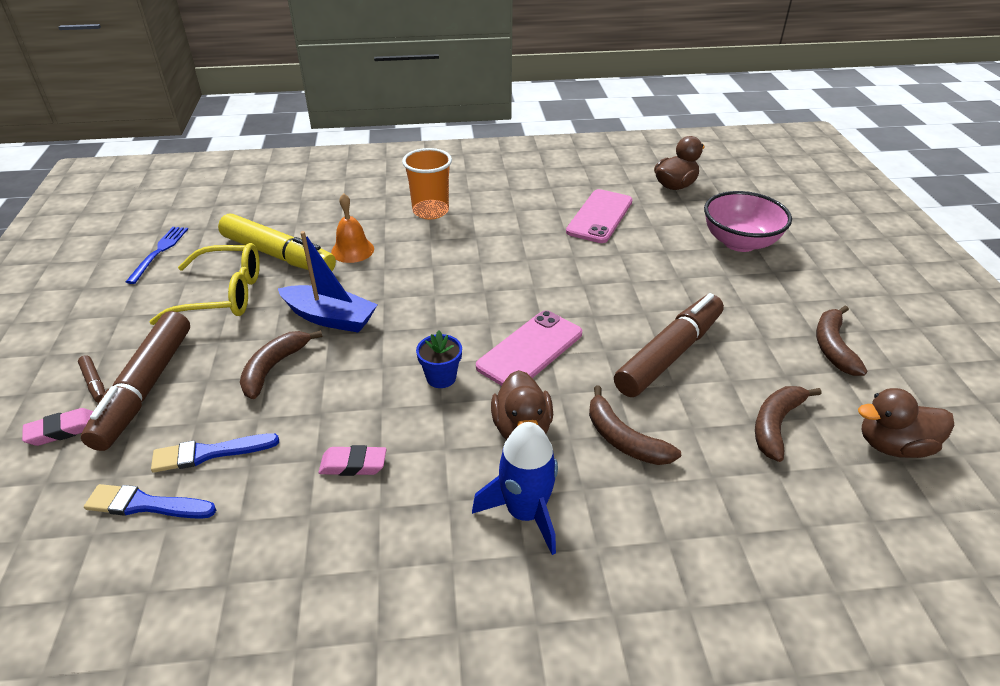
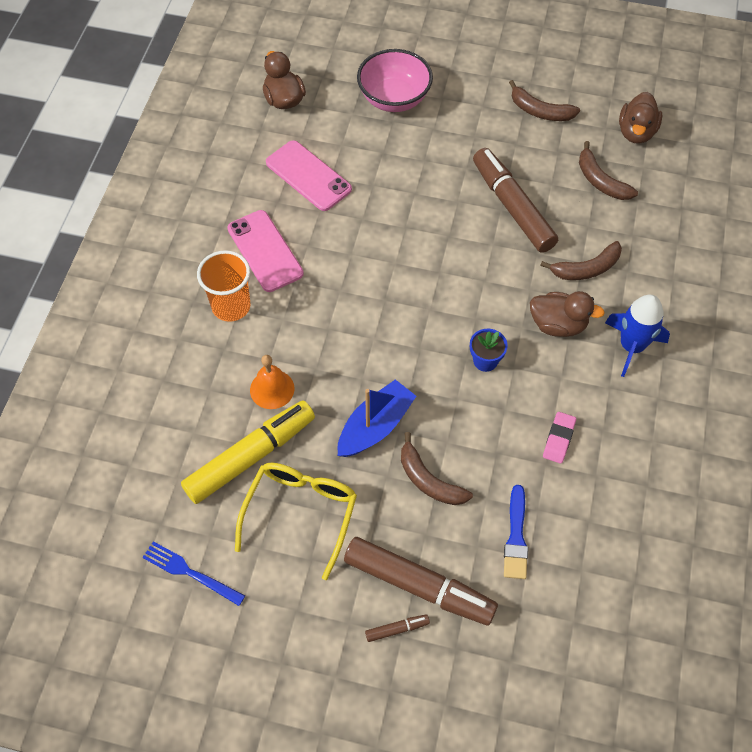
camera: 70 degrees left, 20 degrees up
pink eraser [22,408,93,446] -> none
blue brush [84,484,216,519] -> none
pink phone [476,310,582,386] -> pink phone moved to [227,210,304,292]

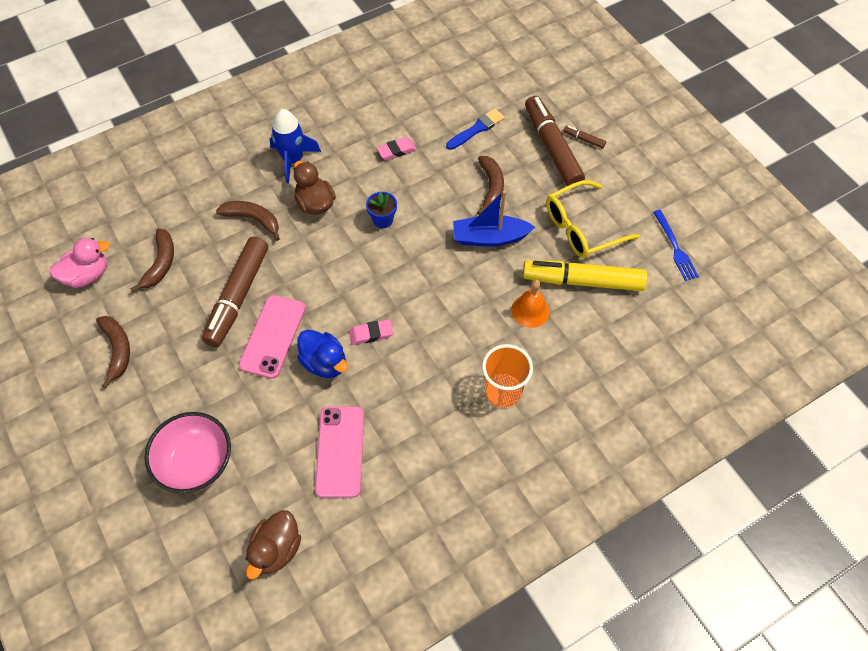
camera: 135 degrees left, 0 degrees up
pink phone [227,210,304,292] -> pink phone moved to [239,295,305,379]
brown duck [619,92,663,144] -> pink duck [49,238,110,288]
none -> blue duck [297,329,348,378]
none -> pink eraser [349,319,393,345]

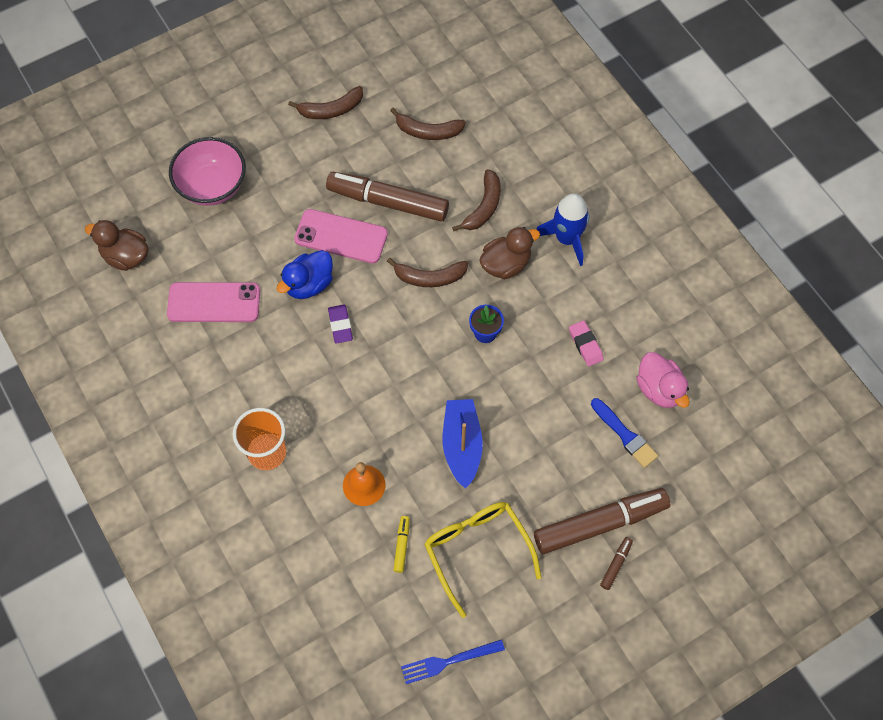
camera: 90 degrees right, 5 degrees up
pink duck [49,238,110,288] -> pink duck moved to [636,352,690,408]
pink eraser [349,319,393,345] -> purple eraser [328,304,353,343]
brown banana [477,156,504,215] -> brown banana moved to [387,258,468,287]
yellow marker [523,260,647,291] -> yellow marker [393,516,409,573], size x0.40

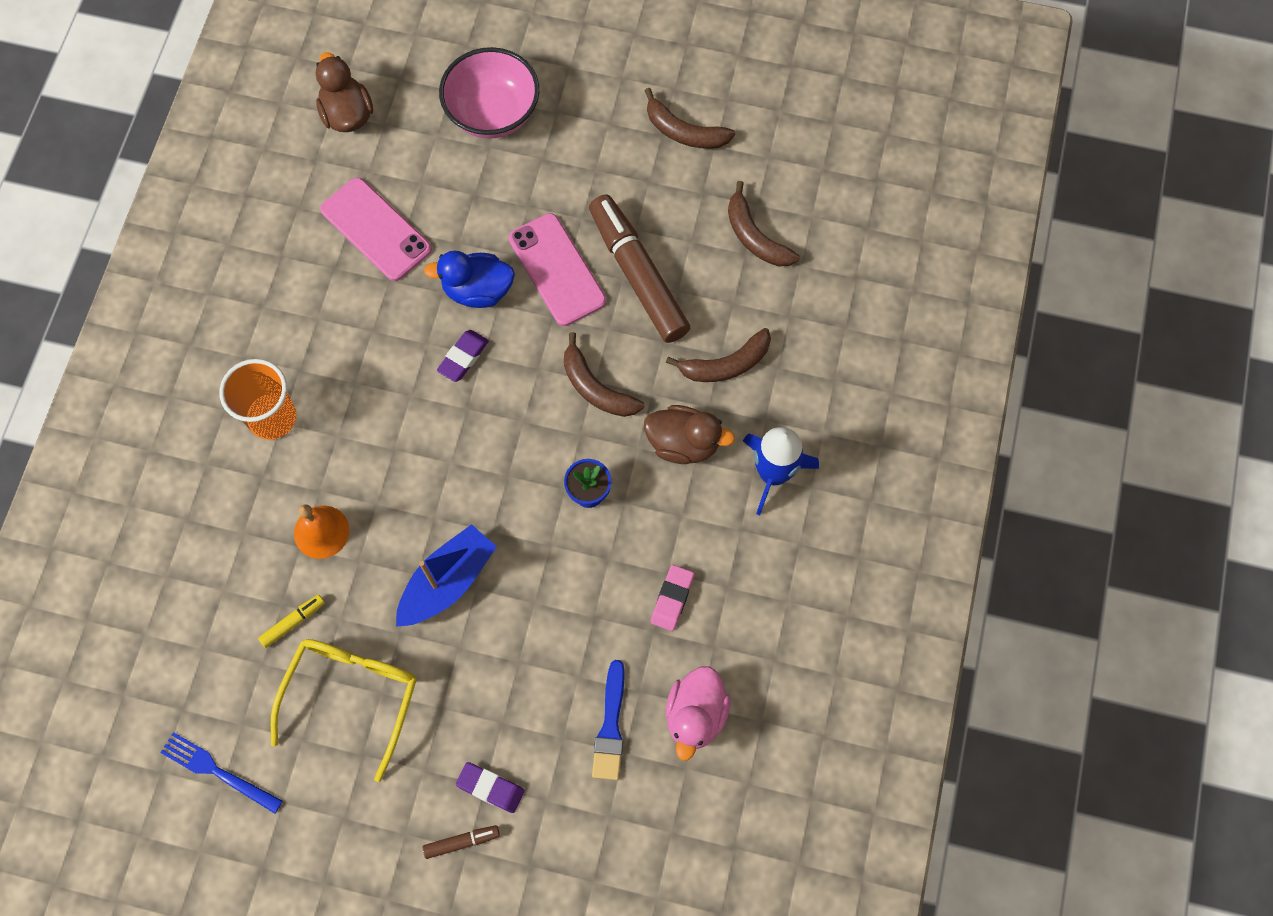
camera: 45 degrees right, 5 degrees up
brown marker [534,488,670,554] -> purple eraser [456,762,525,813]

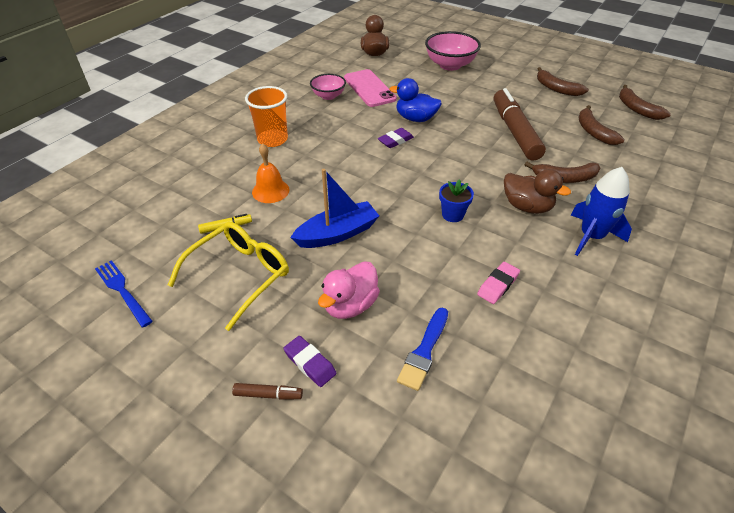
camera: 20 degrees right, 25 degrees down
pink phone [508,213,606,326] -> none
brown banana [564,332,644,417] -> brown banana moved to [619,85,671,120]
pink duck [666,666,731,761] -> pink duck moved to [318,261,380,319]
none -> pink bowl [310,74,346,100]

